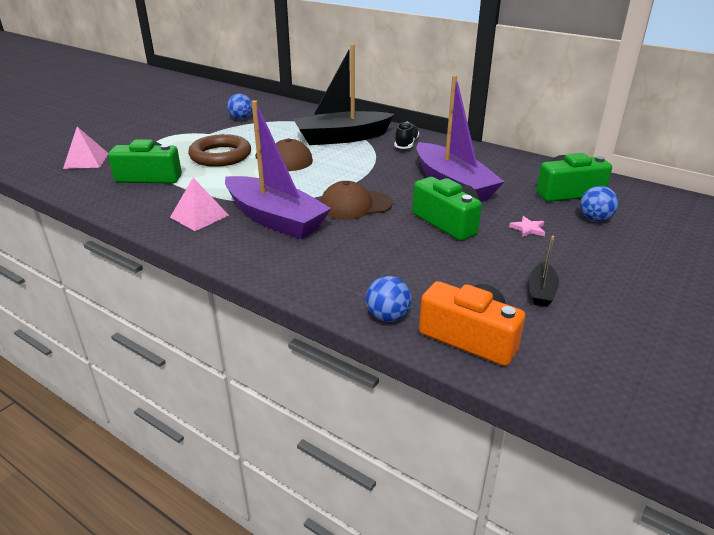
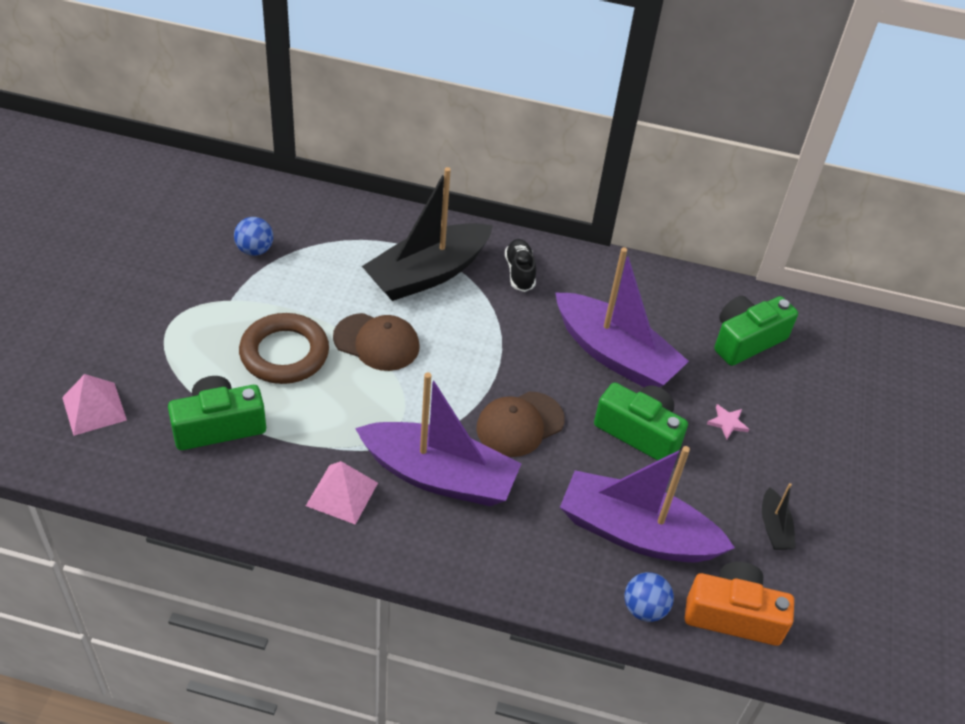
camera: 25 degrees left, 15 degrees up
blue ball [580,186,619,222] -> none
none -> purple boat [560,446,735,562]

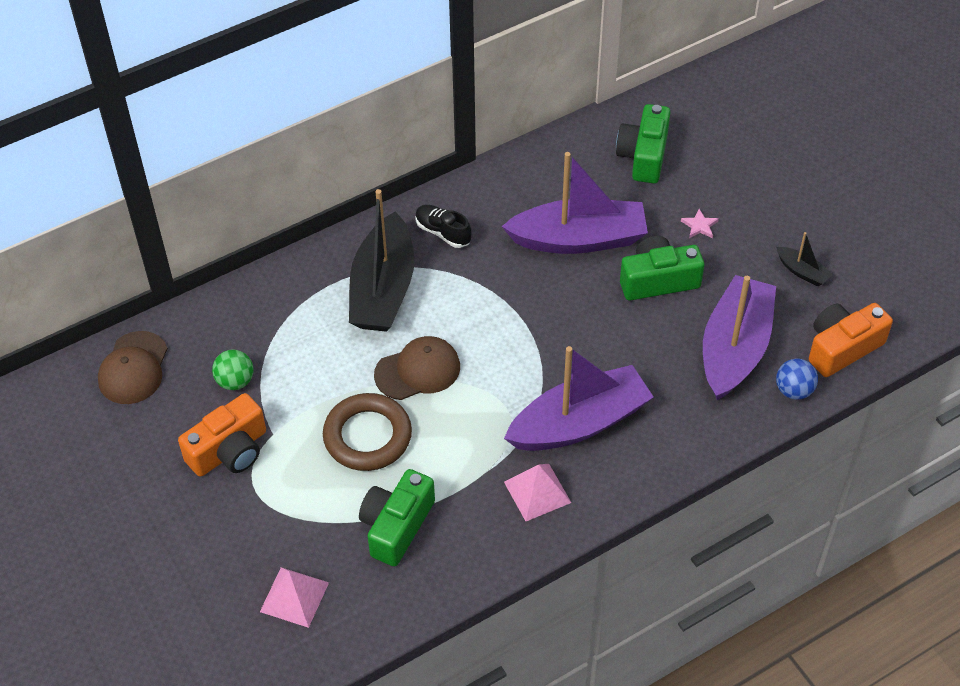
camera: 40 degrees left, 5 degrees up
blue ball [234,217,273,256] -> green ball [212,350,254,390]
brown cap [476,391,565,457] -> brown cap moved to [98,331,168,404]
purple boat [560,446,735,562] -> purple boat turned 135 degrees clockwise [703,275,776,401]
none -> orange camera [178,393,266,477]

